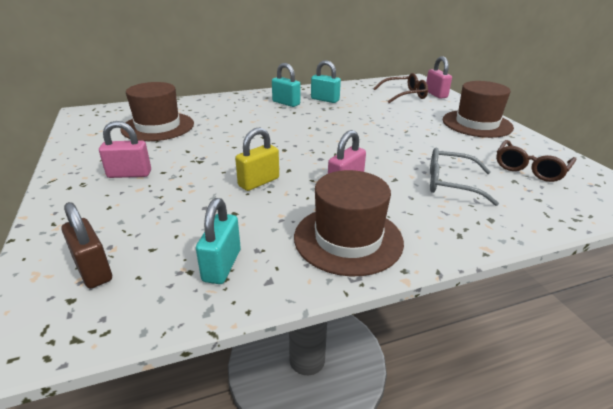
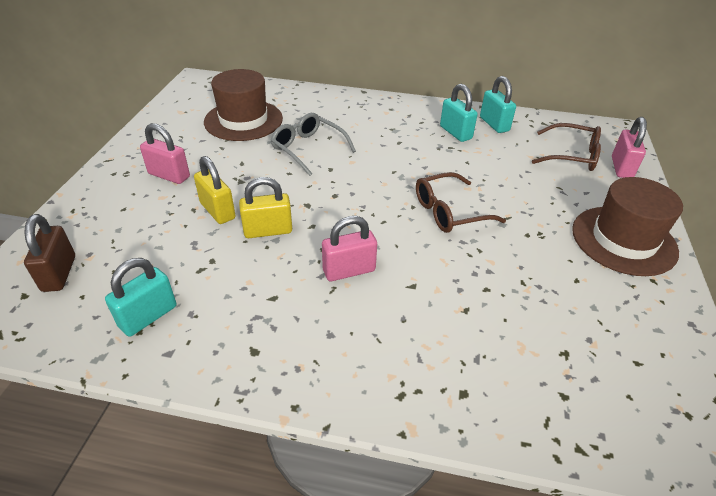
camera: 30 degrees right, 10 degrees up
turquoise padlock [272,63,300,107] -> turquoise padlock moved to [480,76,516,133]
brown hat [294,170,404,276] -> none
grey glasses [430,148,499,206] -> grey glasses moved to [271,113,356,176]
brown glasses [496,140,577,182] -> brown glasses moved to [416,172,506,233]
none -> yellow padlock [194,156,236,224]

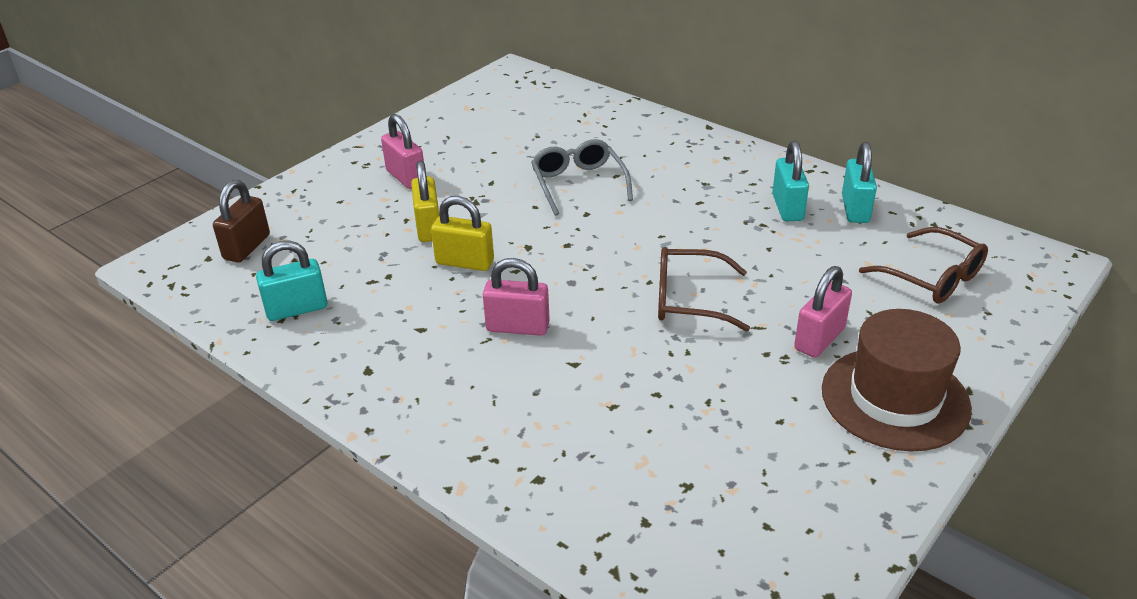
camera: 30 degrees right, 5 degrees down
brown hat [204,69,283,141] -> none
pink padlock [612,117,647,178] -> pink padlock moved to [794,266,852,358]

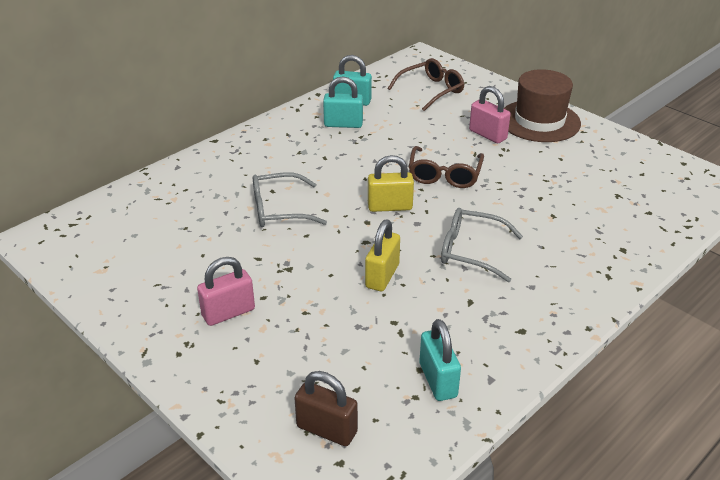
camera: 85 degrees left, 0 degrees up
yellow padlock [411,161,439,242] -> yellow padlock moved to [368,155,414,212]
pink padlock [483,258,550,336] -> grey glasses [441,208,523,282]

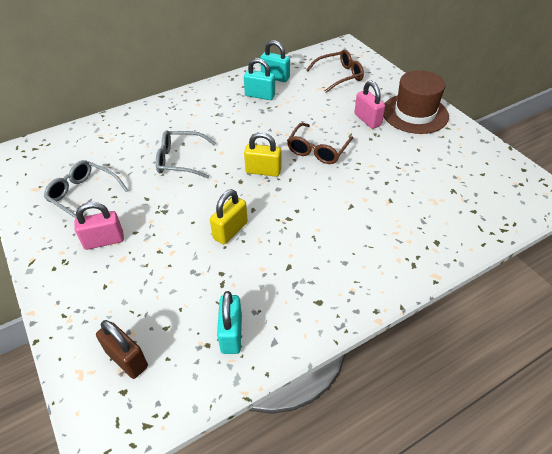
camera: 15 degrees right, 10 degrees up
grey glasses [441,208,523,282] -> grey glasses moved to [44,160,128,218]

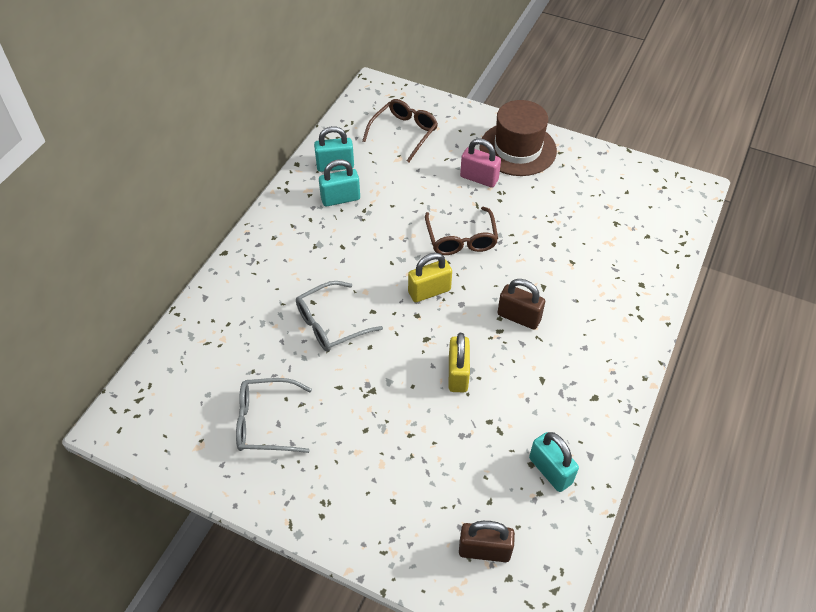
camera: 35 degrees left, 5 degrees up
pink padlock [74,202,124,250] -> none
none -> brown padlock [497,279,545,329]

